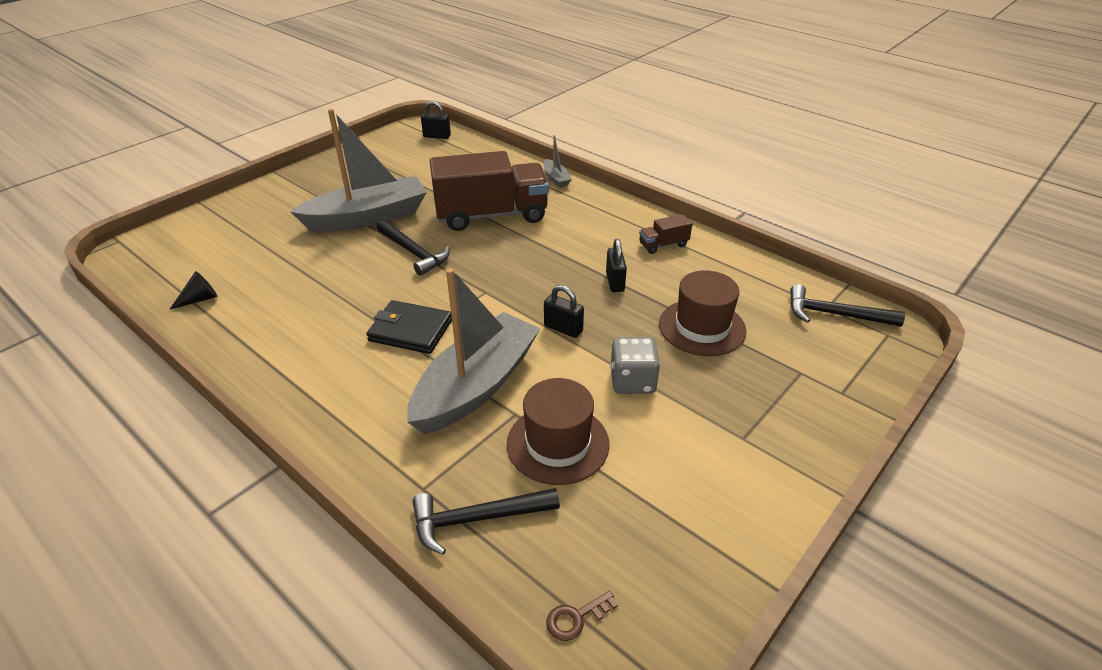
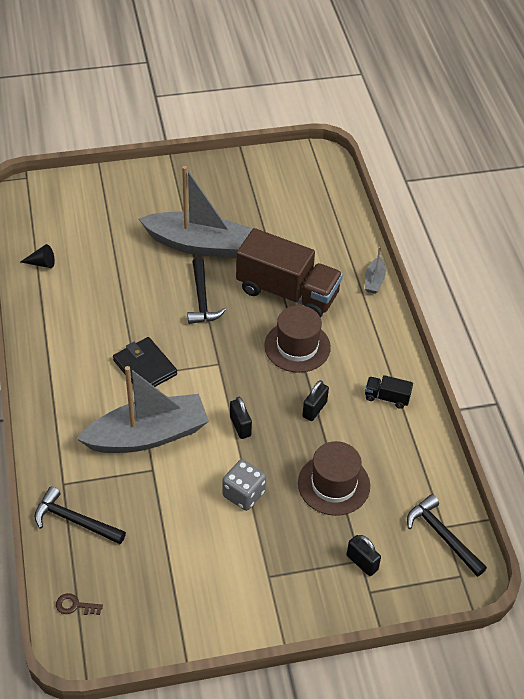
camera: 35 degrees right, 10 degrees up
black padlock [421,101,451,139] -> black padlock moved to [347,535,381,576]
brown hat [507,378,610,485] -> brown hat moved to [264,305,331,373]
brown truck [639,214,692,254] -> black truck [365,375,413,409]

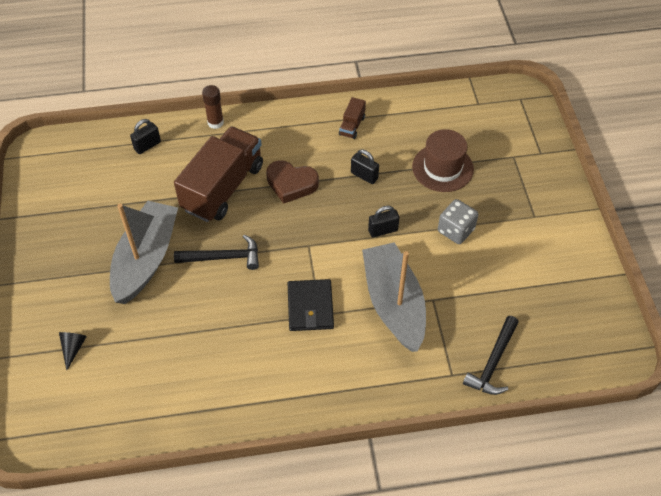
camera: 85 degrees left, 5 degrees up
black cone [21,244,55,268] -> black cone moved to [59,332,87,371]
brown key [56,593,103,615] -> none
black wallet [113,337,177,387] -> black wallet turned 60 degrees counterclockwise [288,279,334,331]
brown hat [264,305,331,373] -> brown heart [266,160,319,204]
black padlock [347,535,381,576] -> black padlock moved to [130,119,161,154]
grey boat [365,247,386,294] -> brown glue stick [202,85,224,129]
black truck [365,375,413,409] -> brown truck [339,97,366,139]
black hammer [407,494,487,577] -> none

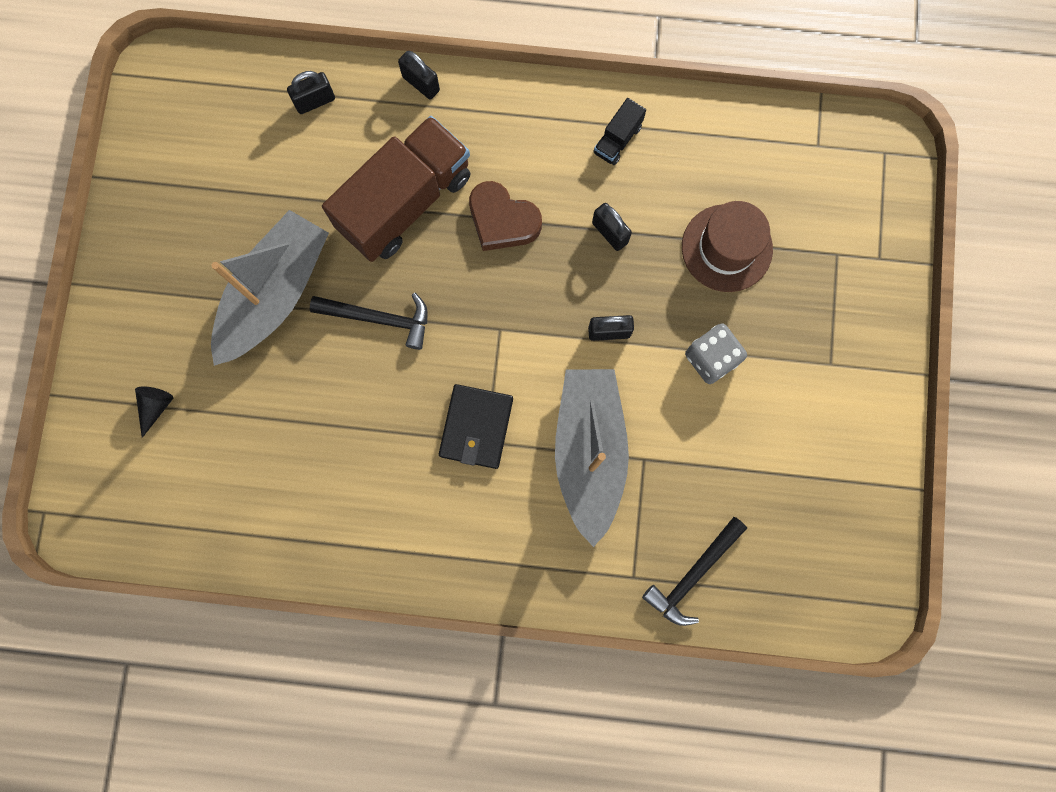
camera: 15 degrees right, 25 degrees up
brown glue stick [202,85,224,129] -> black padlock [398,51,440,99]
brown truck [339,97,366,139] -> black truck [593,98,646,165]

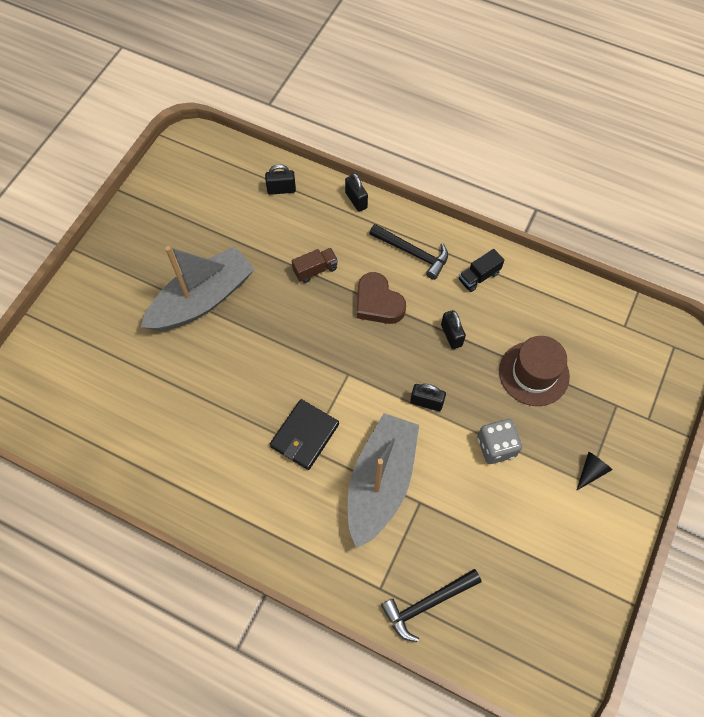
camera: 20 degrees right, 15 degrees down
black cone [135,386,173,438] -> black cone moved to [576,452,613,491]
black hammer [310,293,428,350] -> black hammer moved to [369,224,448,280]
brown truck [322,116,470,262] -> brown truck [292,248,338,283], size x0.42

